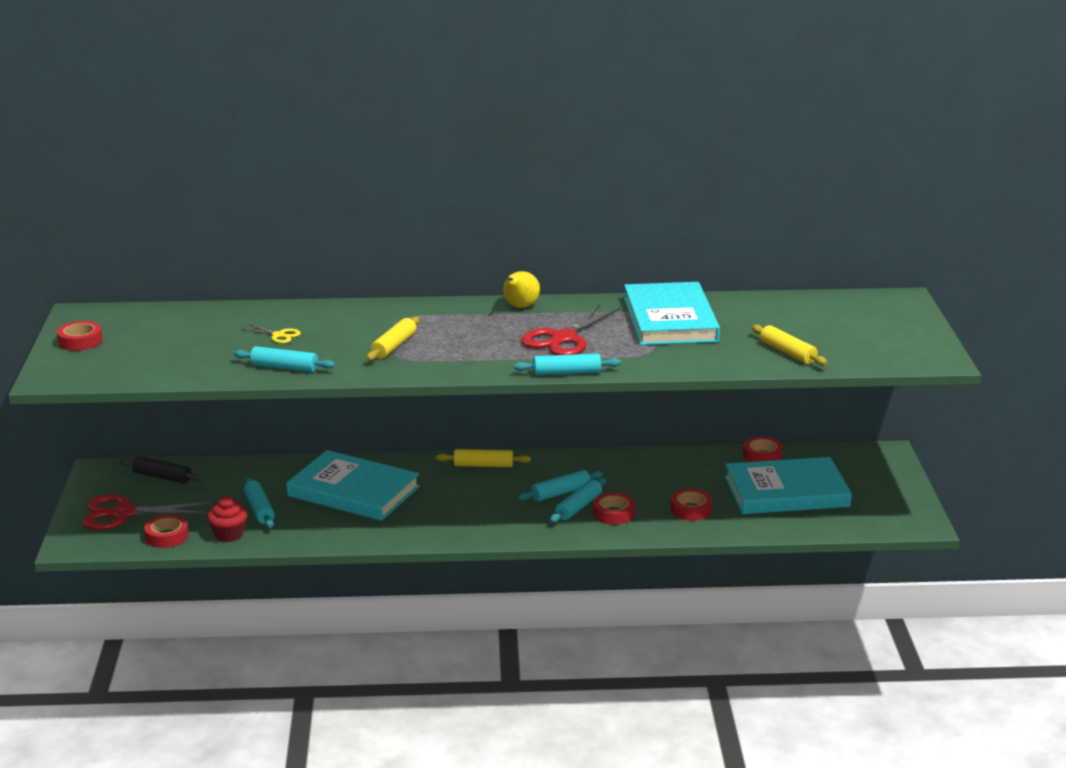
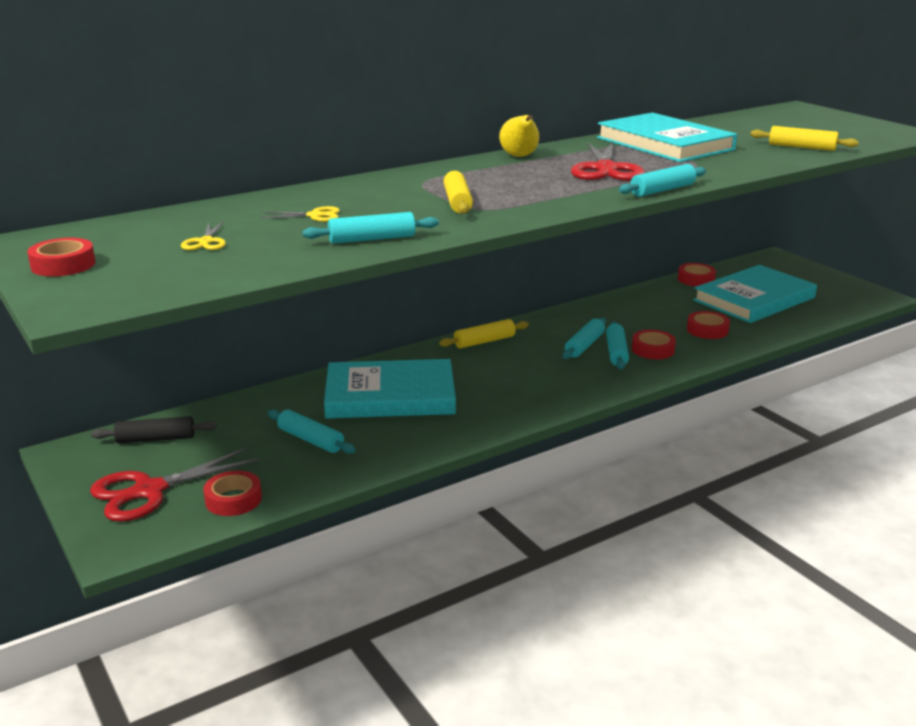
camera: 30 degrees left, 0 degrees up
red cupcake [207,496,248,542] -> none
none -> yellow scissors [181,221,226,250]

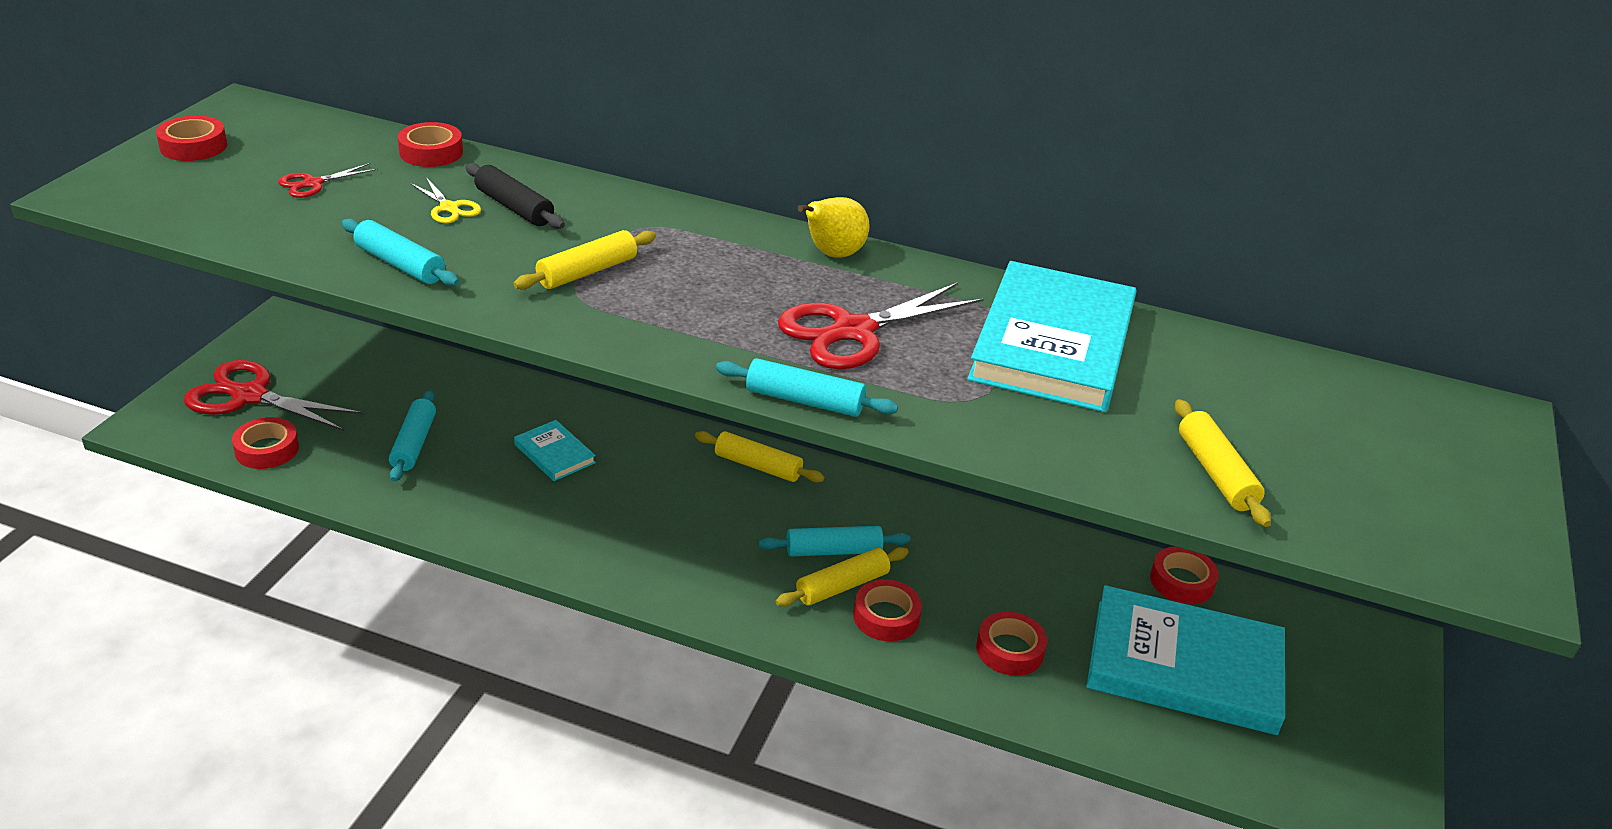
camera: 50 degrees right, 10 degrees up
black rolling pin [91,416,217,443] -> black rolling pin moved to [466,163,565,229]
yellow scissors [181,221,226,250] -> red scissors [278,163,378,198]
turquoise book [324,359,456,418] -> turquoise book [514,420,596,481], size x0.45
turquoise rolling pin [606,322,629,369] -> yellow rolling pin [776,547,909,607]
none -> red tape [398,122,463,167]

